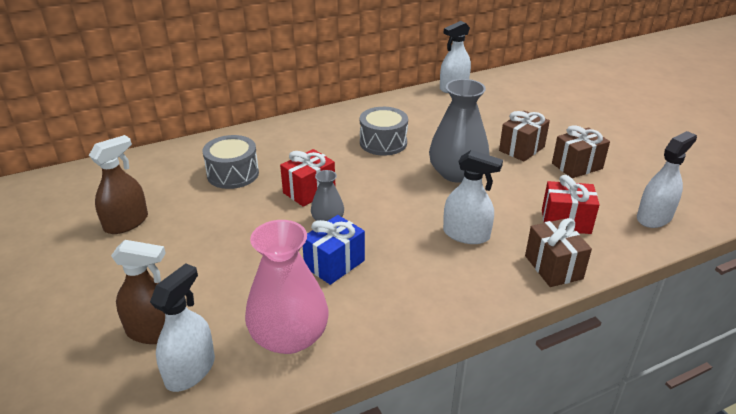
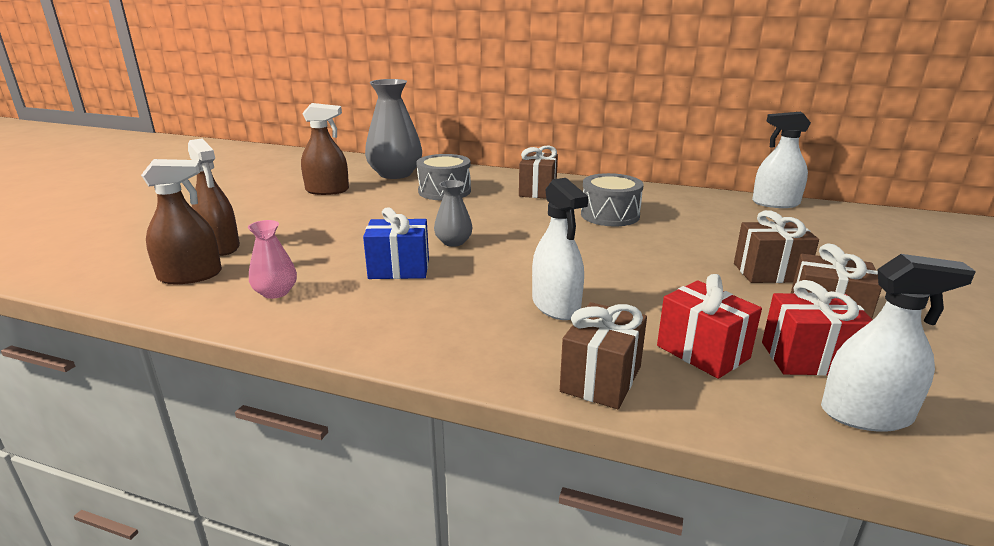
camera: 45 degrees right, 10 degrees down
white spray bottle [150,263,215,392] -> brown spray bottle [141,159,222,284]
pink vase [245,220,329,354] -> pink vase [248,220,297,299], size x0.51
red gift [280,149,336,207] -> red gift moved to [762,280,873,376]
grey vase [429,79,489,183] -> grey vase moved to [365,79,422,179]
none -> brown gift [519,145,558,199]

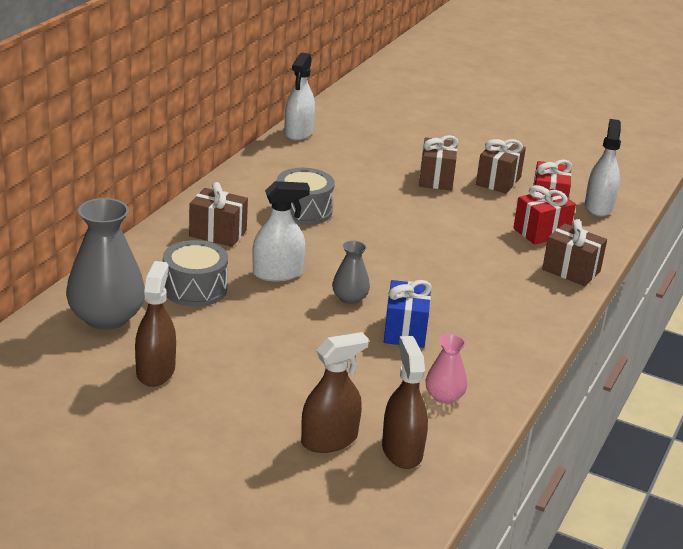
camera: 85 degrees left, 5 degrees up
white spray bottle [532,178,588,320] -> white spray bottle moved to [252,181,310,282]

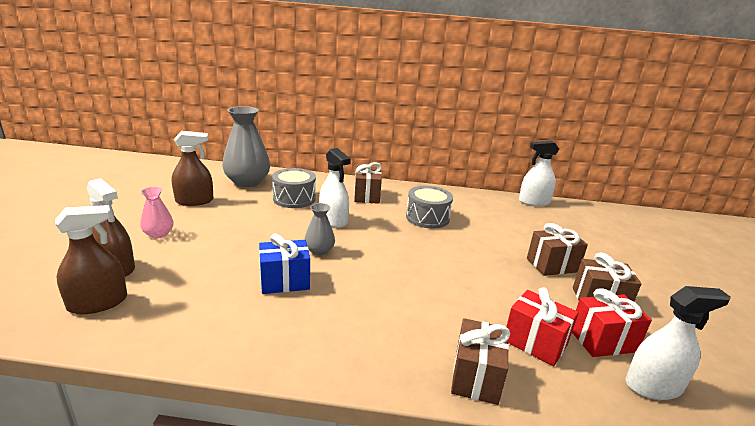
camera: 70 degrees right, 5 degrees down
pink vase [425,334,467,404] -> pink vase moved to [140,187,174,238]

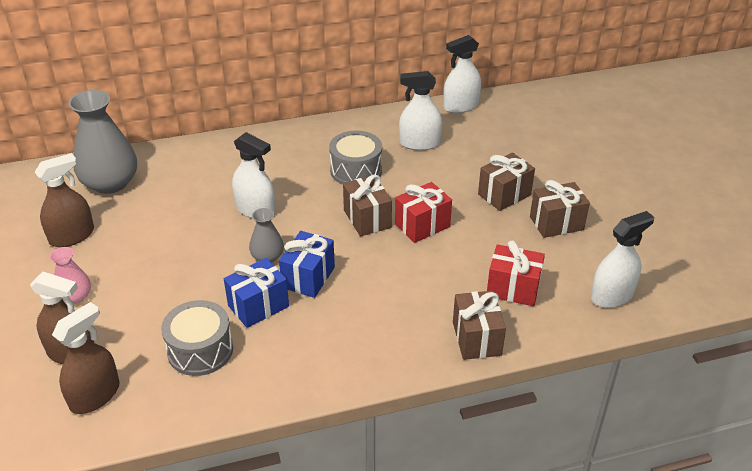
camera: 20 degrees left, 15 degrees up
grey drum [272,168,316,208] -> grey drum moved to [161,300,233,376]
brown gift [354,162,382,204] -> brown gift moved to [343,175,392,236]
red gift [572,288,652,357] -> red gift moved to [395,182,452,243]
none -> blue gift [279,231,335,298]
none -> white spray bottle [399,71,442,151]

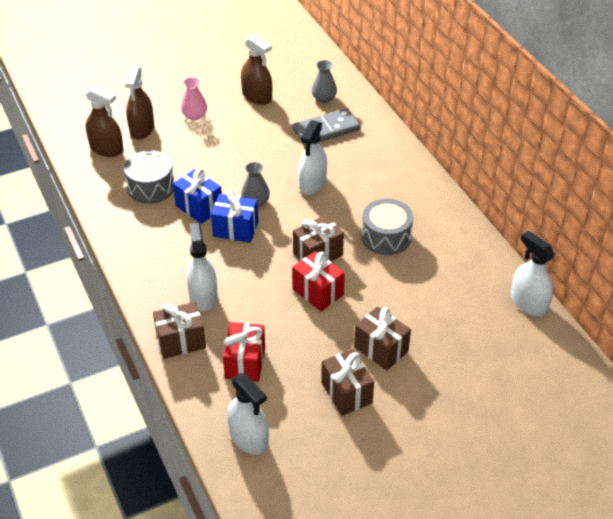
camera: 80 degrees right, 5 degrees up
grey vase [68,90,137,194] -> grey vase [311,60,337,103], size x0.51
white spray bottle [399,71,442,151] -> white spray bottle moved to [187,223,218,311]
none -> grey domino [293,108,361,146]

